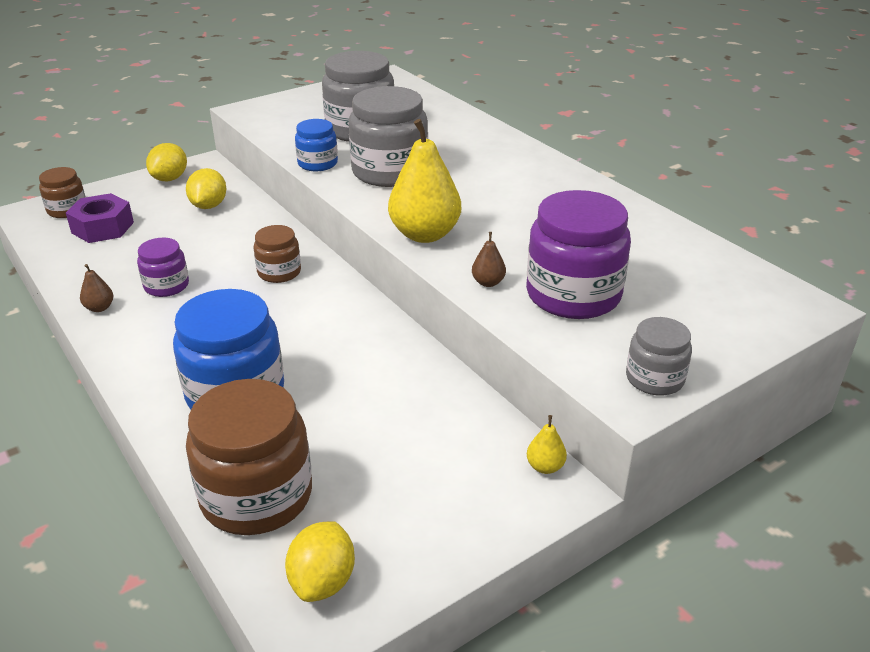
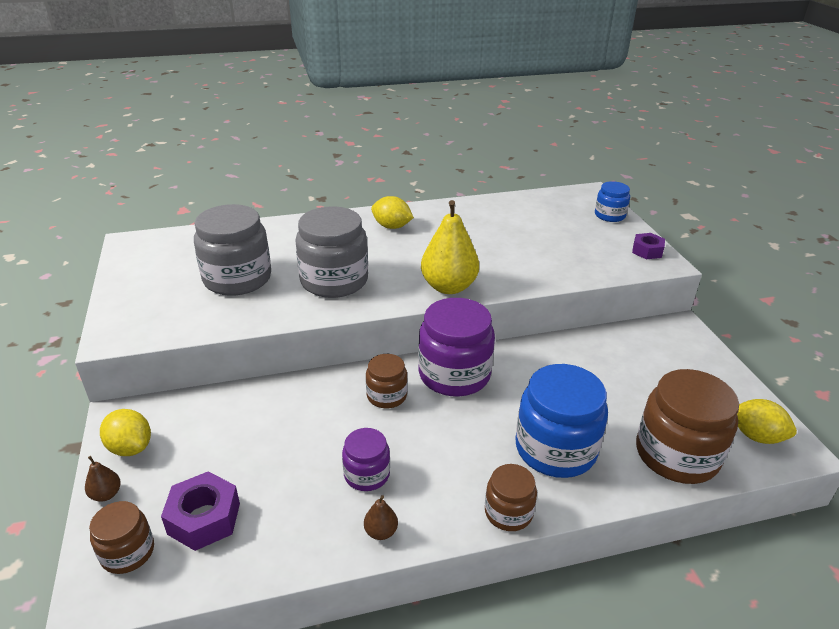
camera: 70 degrees left, 0 degrees up
yellow lemon [186,168,227,209] -> yellow lemon moved to [371,196,414,229]
blue jar [295,119,338,171] -> blue jar moved to [595,181,630,222]
brown pear [472,232,506,287] -> brown pear moved to [85,456,121,502]
purple jar [526,190,631,319] -> purple jar moved to [418,298,495,397]
yellow pear [527,415,567,474] -> none
grey jar [626,317,692,396] -> purple nut [632,233,665,259]
none -> brown jar [485,464,537,531]

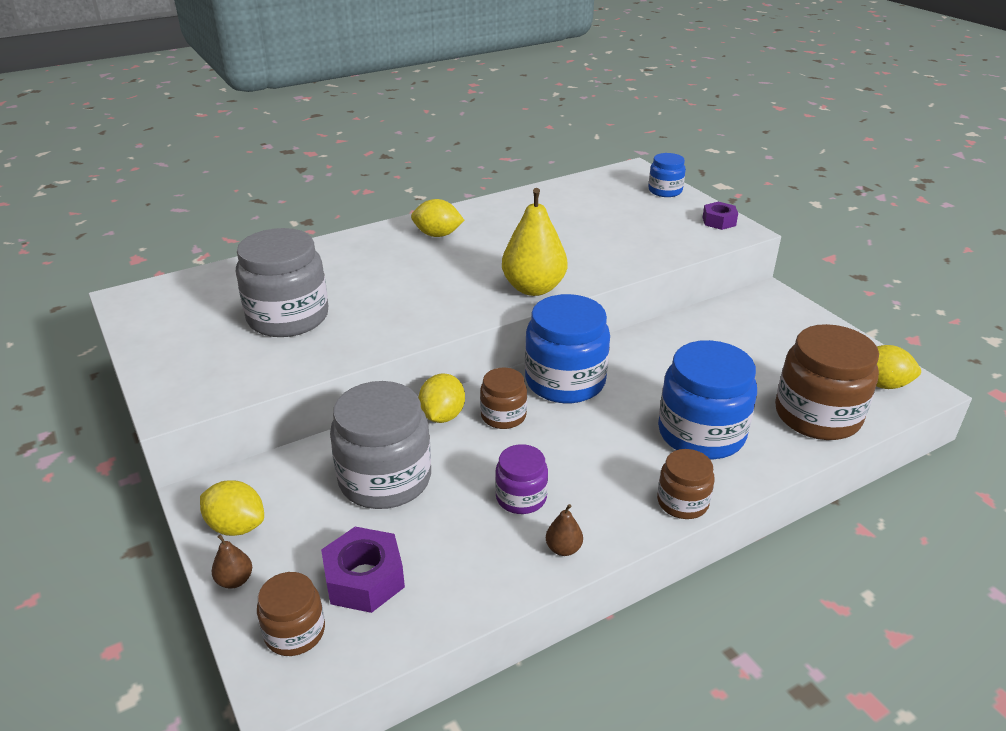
camera: 15 degrees left, 0 degrees up
grey jar [295,206,368,298] -> grey jar moved to [330,381,431,509]
purple jar [418,298,495,397] -> blue jar [525,294,610,403]
none -> yellow lemon [418,374,465,423]

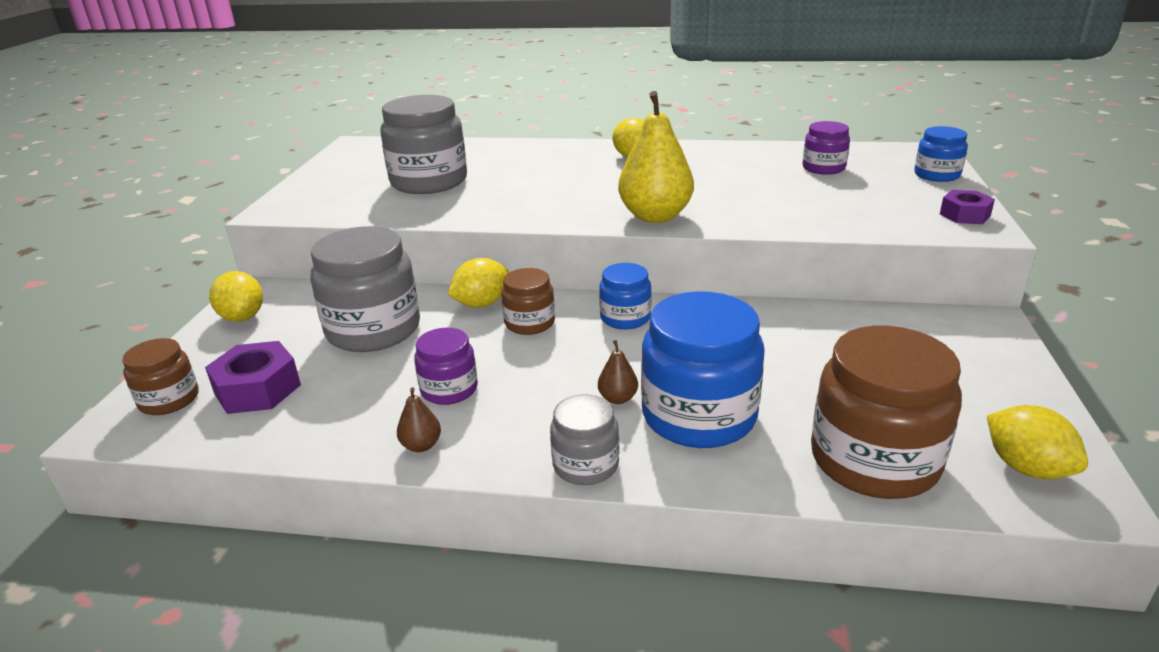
camera: 40 degrees right, 5 degrees down
brown pear [212,534,252,589] -> brown pear moved to [598,340,638,404]
blue jar [525,294,610,403] -> blue jar [599,263,652,329], size x0.54
brown jar [657,449,715,519] -> grey jar [550,395,619,485]
none -> purple jar [803,121,850,175]

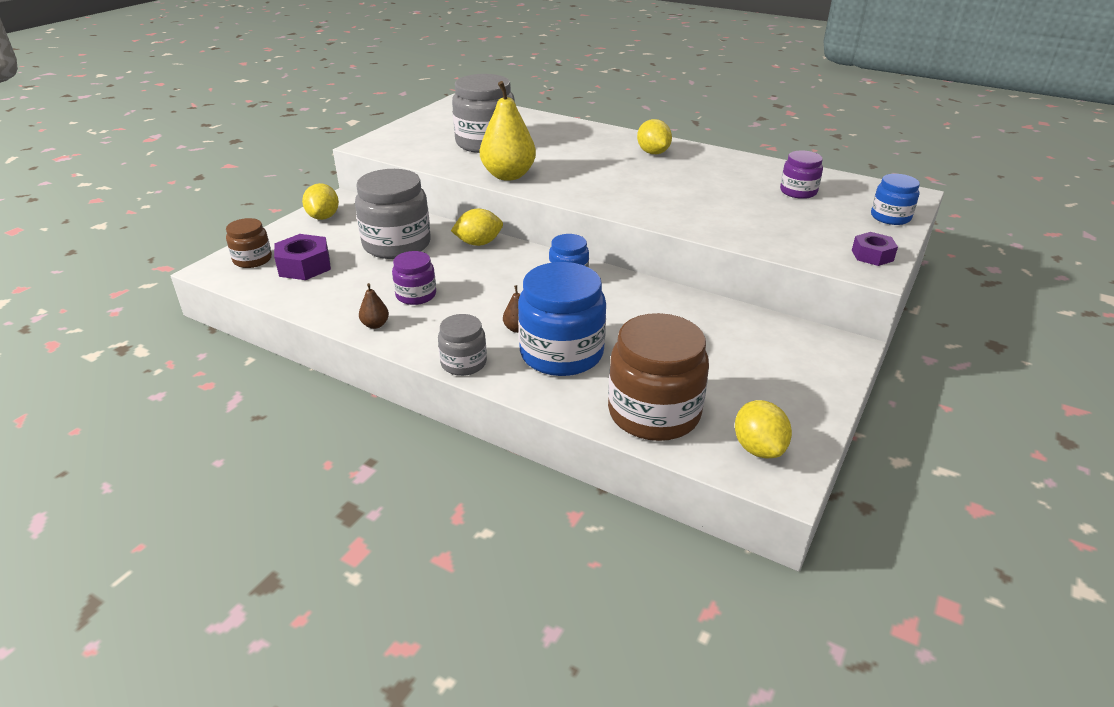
camera: 20 degrees right, 5 degrees up
brown jar [501,268,555,335] -> none
yellow pear [618,91,694,223] -> yellow pear moved to [480,81,536,181]

